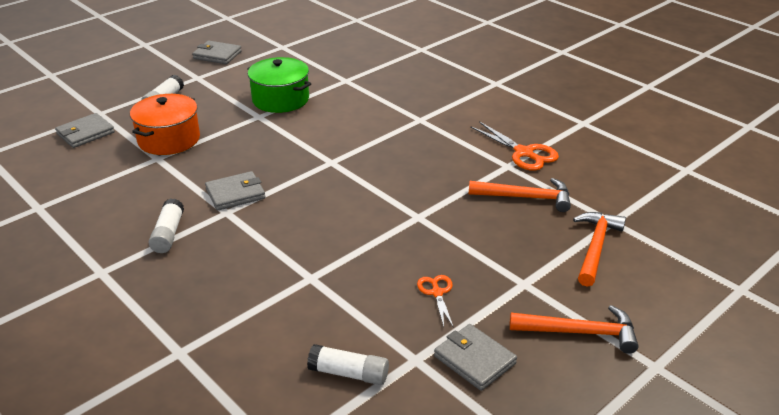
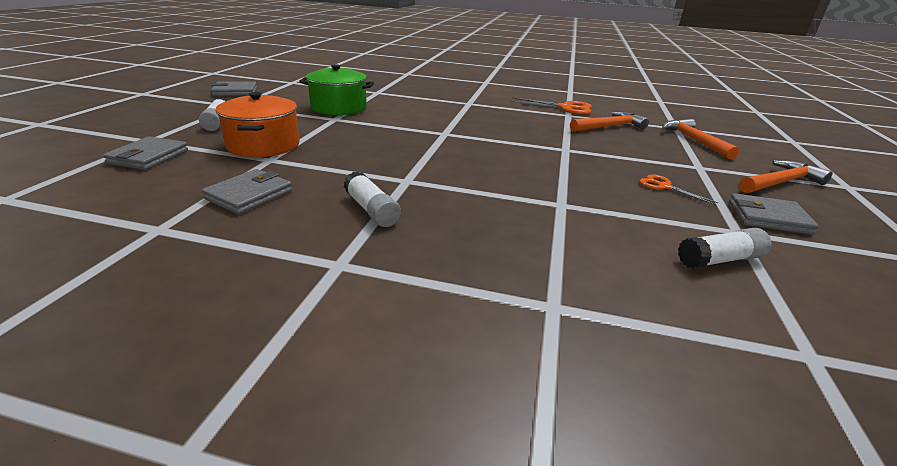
camera: 35 degrees left, 5 degrees down
grey wallet [205,171,265,211] -> grey wallet moved to [202,169,292,214]

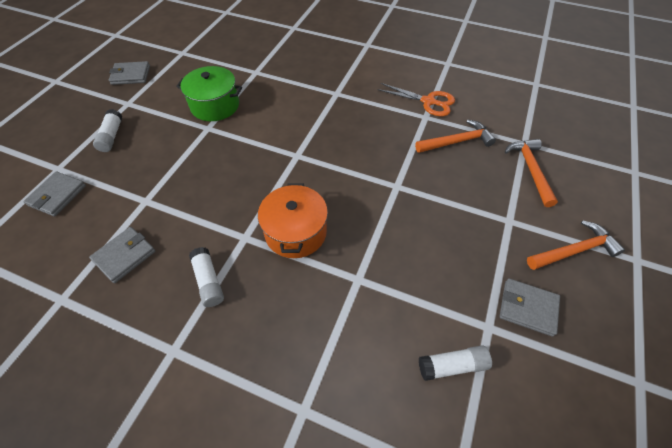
camera: 10 degrees right, 25 degrees up
orange pot [216,92,300,157] -> orange pot moved to [258,183,328,258]
orange scissors [639,174,718,205] -> none

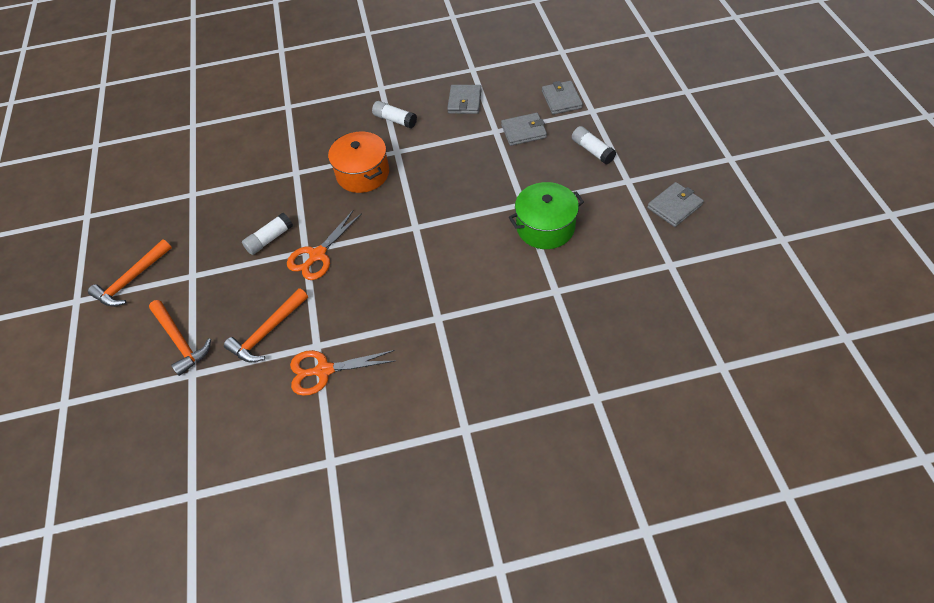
camera: 150 degrees right, 0 degrees up
white glue stick [419,345,492,381] -> white glue stick moved to [242,213,293,255]
grey wallet [499,278,560,337] -> grey wallet moved to [501,113,547,146]
none -> orange scissors [287,210,362,280]

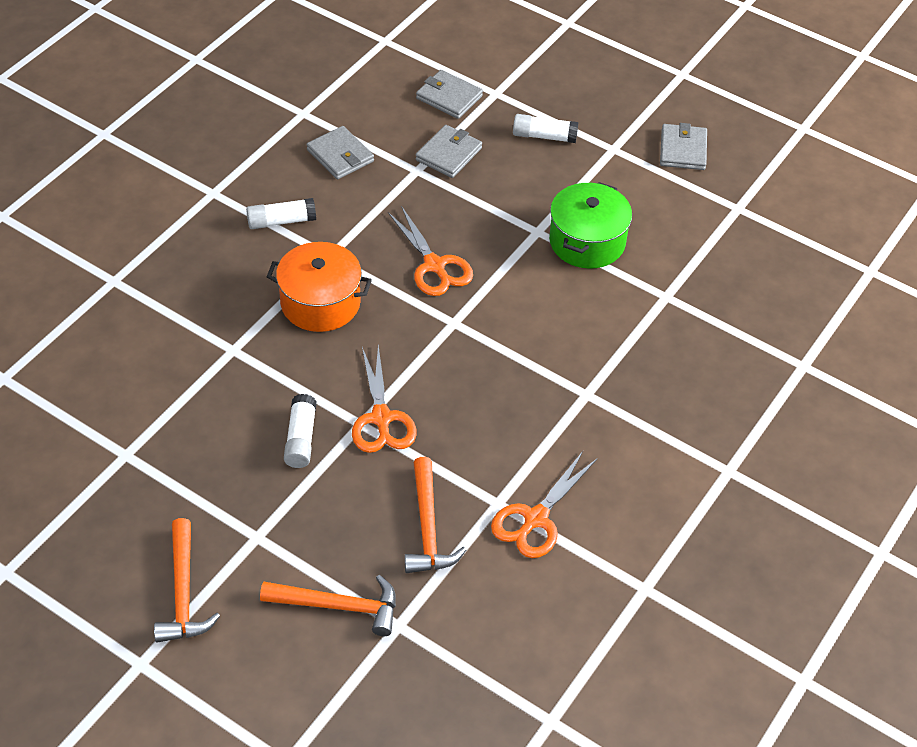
camera: 50 degrees left, 5 degrees down
none -> orange scissors [388,206,473,296]

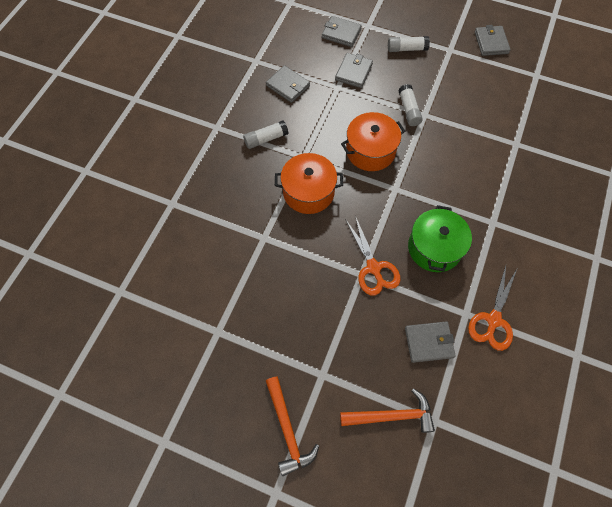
camera: 10 degrees left, 15 degrees up
white glue stick [284,394,317,468] -> white glue stick moved to [398,84,423,126]
orange scissors [388,206,473,296] -> orange pot [341,112,405,171]
orange hammer [404,457,466,573] -> grey wallet [405,321,456,363]
green pot [549,182,632,269] -> green pot moved to [408,205,472,272]

